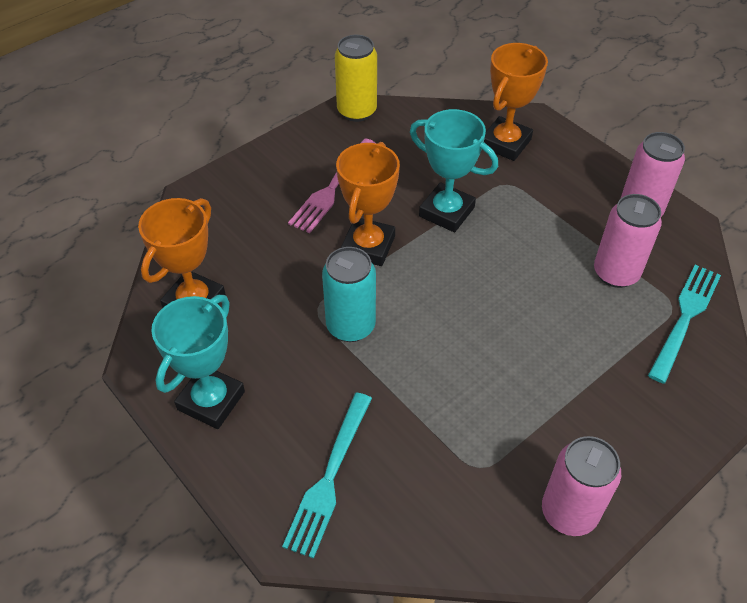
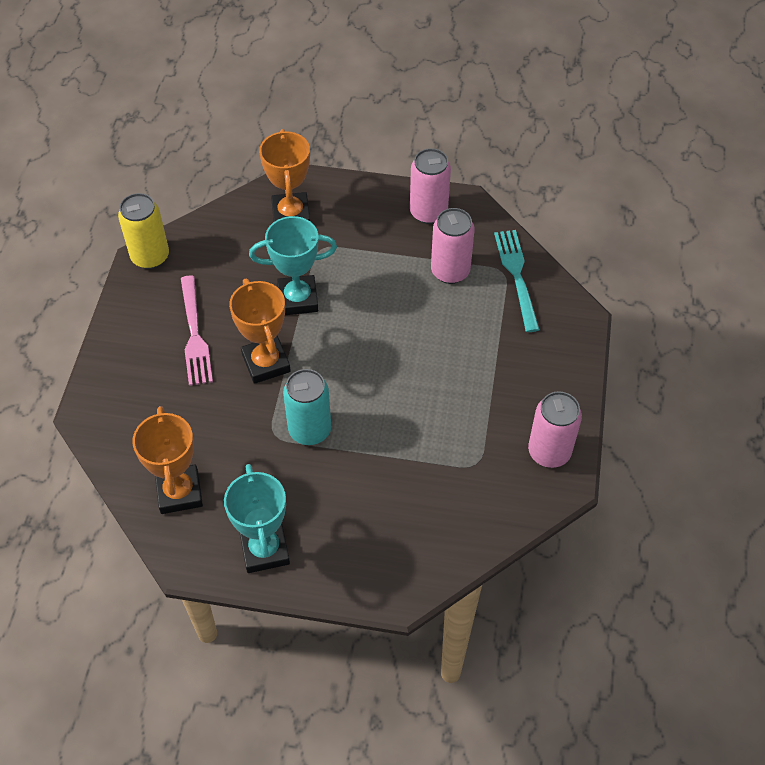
camera: 40 degrees left, 5 degrees up
turquoise fork [282,392,372,559] -> none

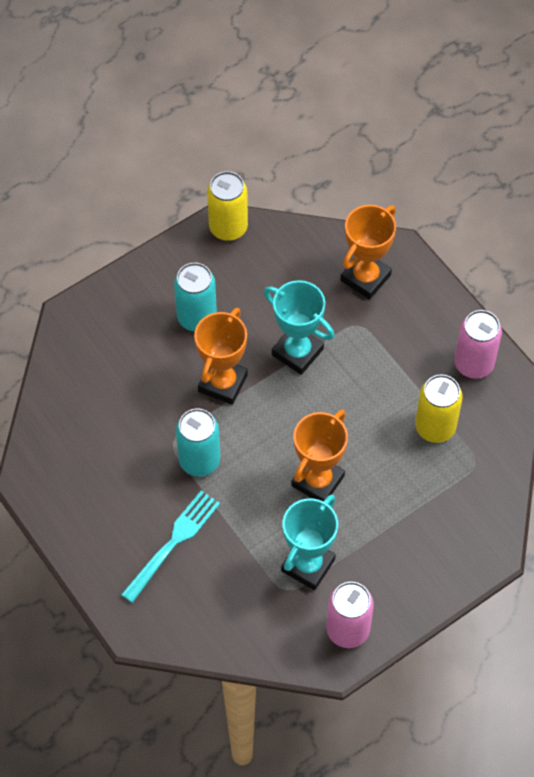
camera: 45 degrees right, 5 degrees up
orange trophy [132,406,203,514] -> orange trophy moved to [291,410,348,501]
pink fork [181,275,213,386] -> turquoise can [174,263,217,331]
turquoise trophy [224,464,290,573] -> turquoise trophy moved to [281,494,338,590]
pink can [431,208,475,284] -> yellow can [415,374,463,443]
turquoise fork [494,230,540,332] -> turquoise fork moved to [121,490,220,603]

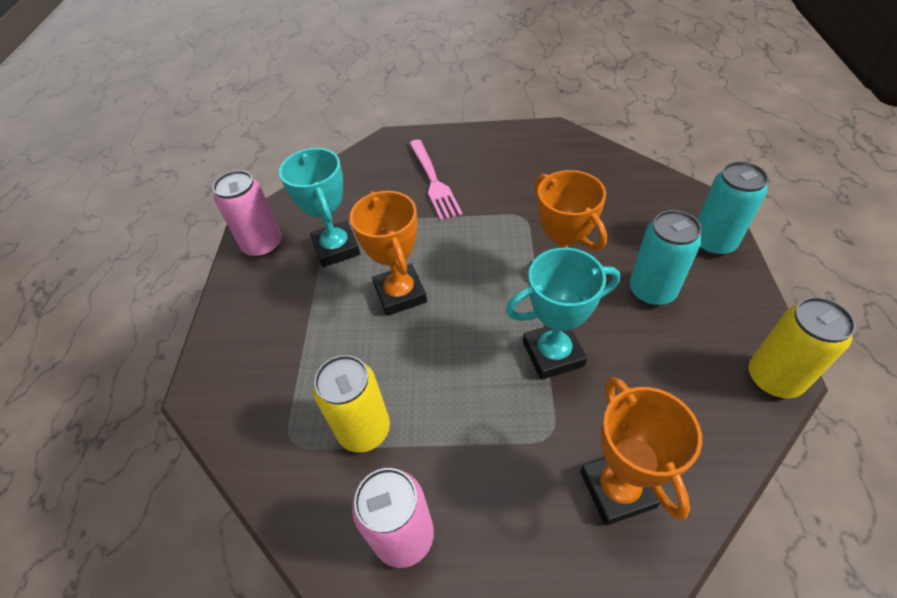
camera: 130 degrees right, 10 degrees down
turquoise fork [121,490,220,603] -> pink fork [409,139,462,220]
turquoise can [176,409,220,477] -> turquoise can moved to [697,161,769,256]

